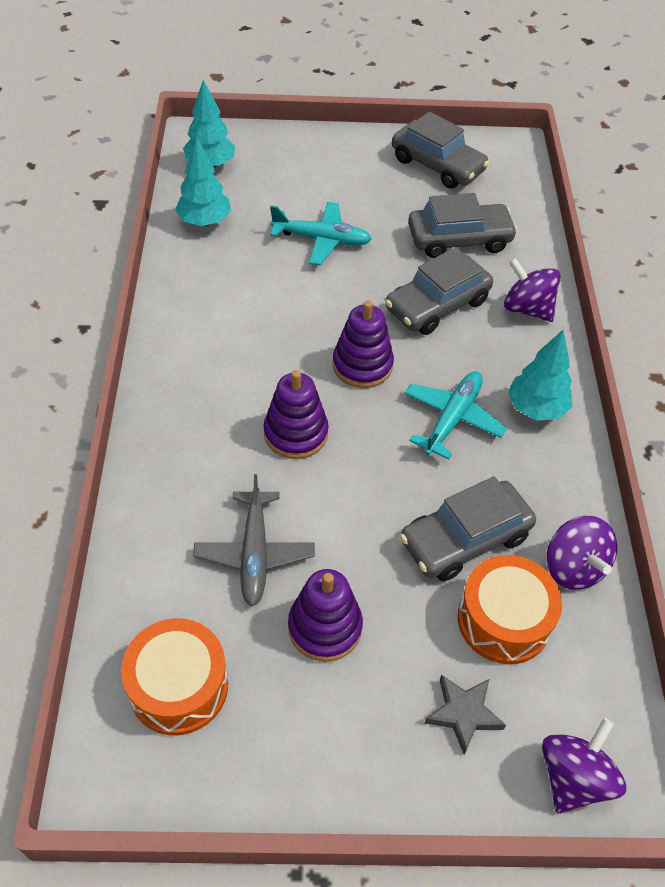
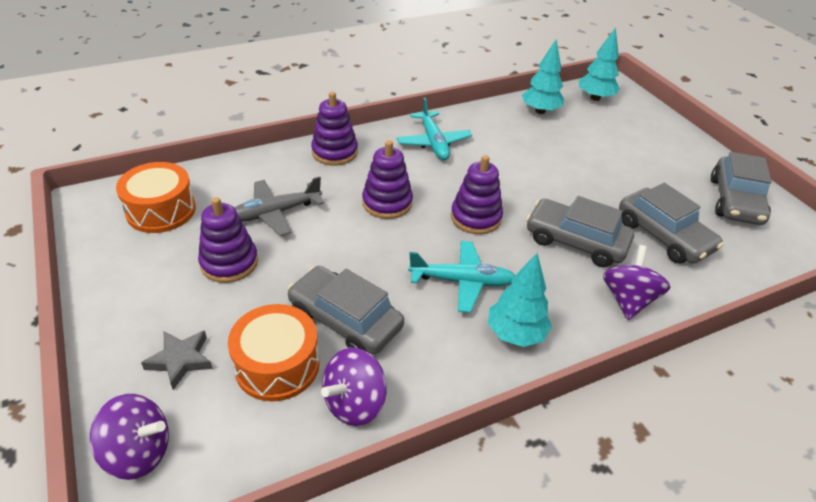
camera: 65 degrees right, 10 degrees down
turquoise plane [270,202,372,265] -> turquoise plane moved to [397,98,472,160]
none -> purple stacking toy [311,92,358,165]

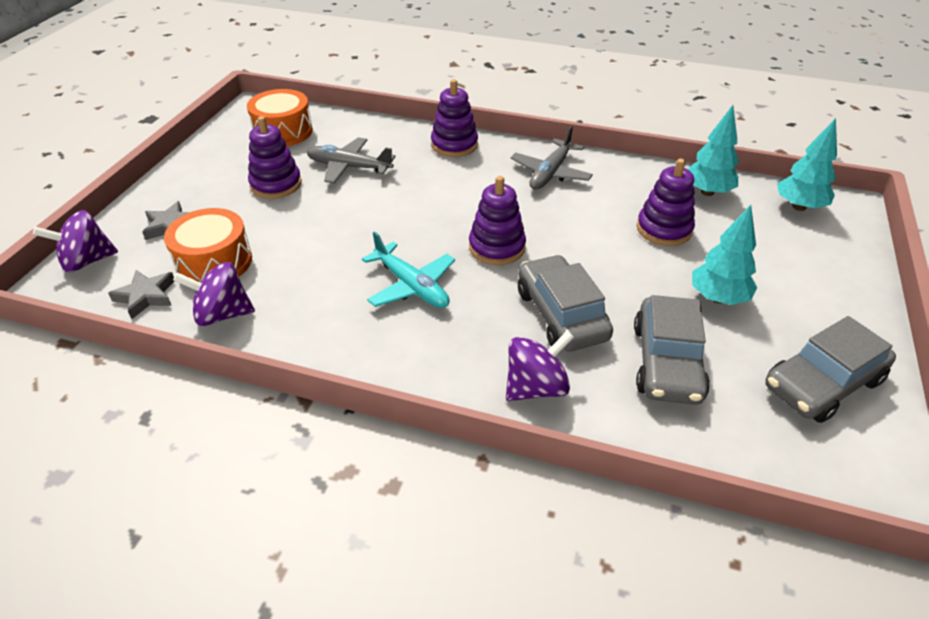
camera: 45 degrees right, 0 degrees up
purple spinning top [90,394,169,480] -> purple spinning top turned 105 degrees clockwise [33,210,118,272]
grey car [287,266,404,354] -> none
purple stacking toy [362,140,413,219] -> purple stacking toy moved to [637,159,695,246]
turquoise plane [397,98,472,160] -> grey plane [510,126,593,190]
turquoise tree [488,253,552,347] -> turquoise tree moved to [692,205,757,305]
none -> grey star [108,270,175,319]

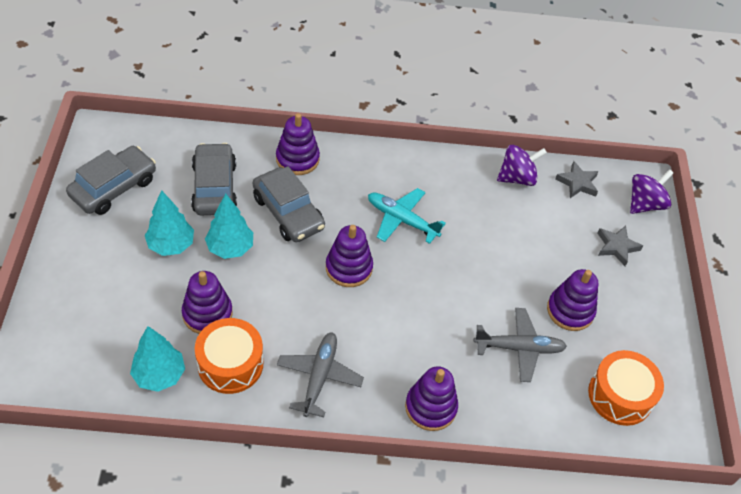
camera: 160 degrees right, 10 degrees up
orange drum [164,208,252,283] -> orange drum moved to [195,318,263,394]
purple spinning top [506,331,574,401] -> purple stacking toy [276,113,320,175]
turquoise tree [777,118,837,211] -> turquoise tree moved to [205,193,253,259]

